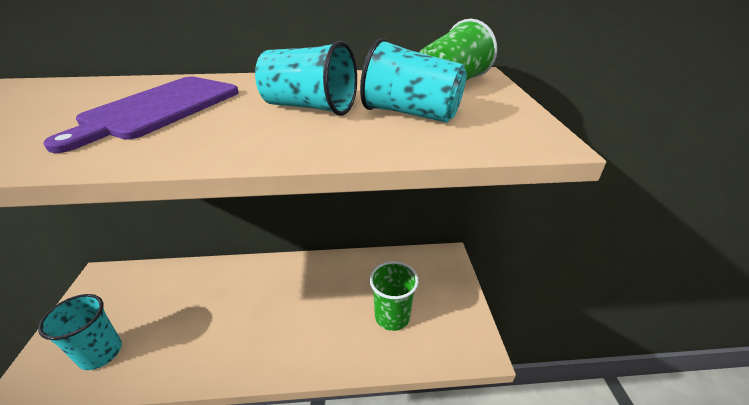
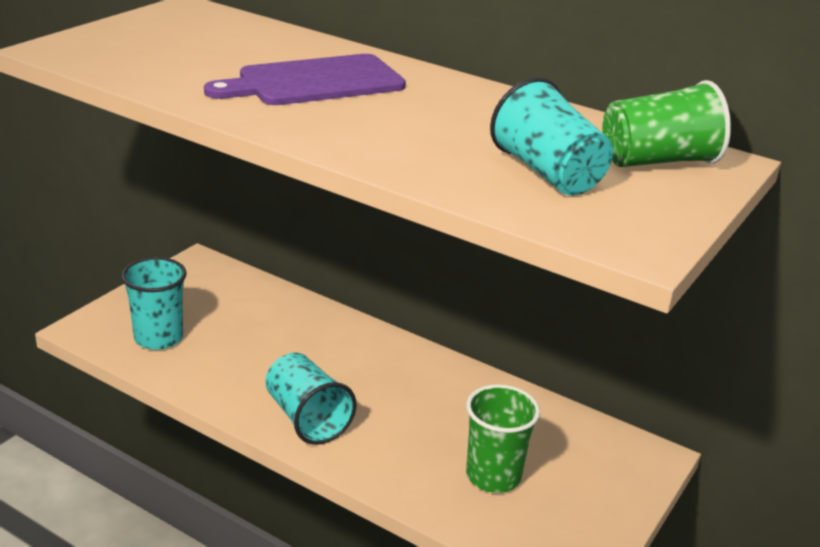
camera: 35 degrees right, 5 degrees down
turquoise cup [255,41,357,116] -> turquoise cup moved to [265,353,356,445]

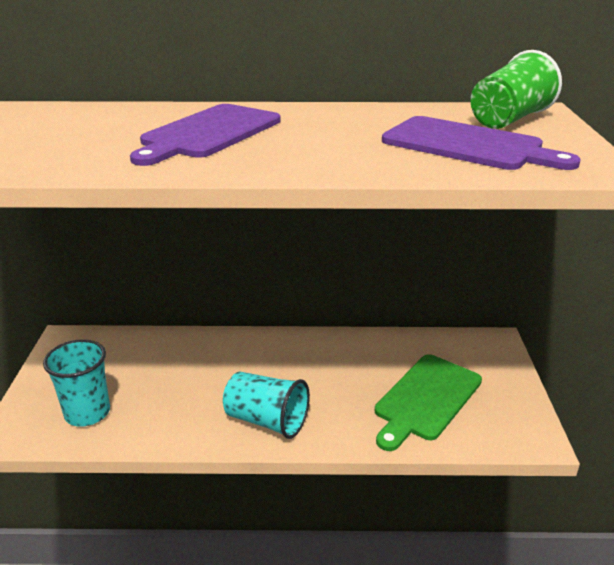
camera: 30 degrees left, 0 degrees up
green cup [466,384,540,493] -> green cutting board [375,354,482,451]
turquoise cup [490,77,613,195] -> purple cutting board [382,116,581,170]

